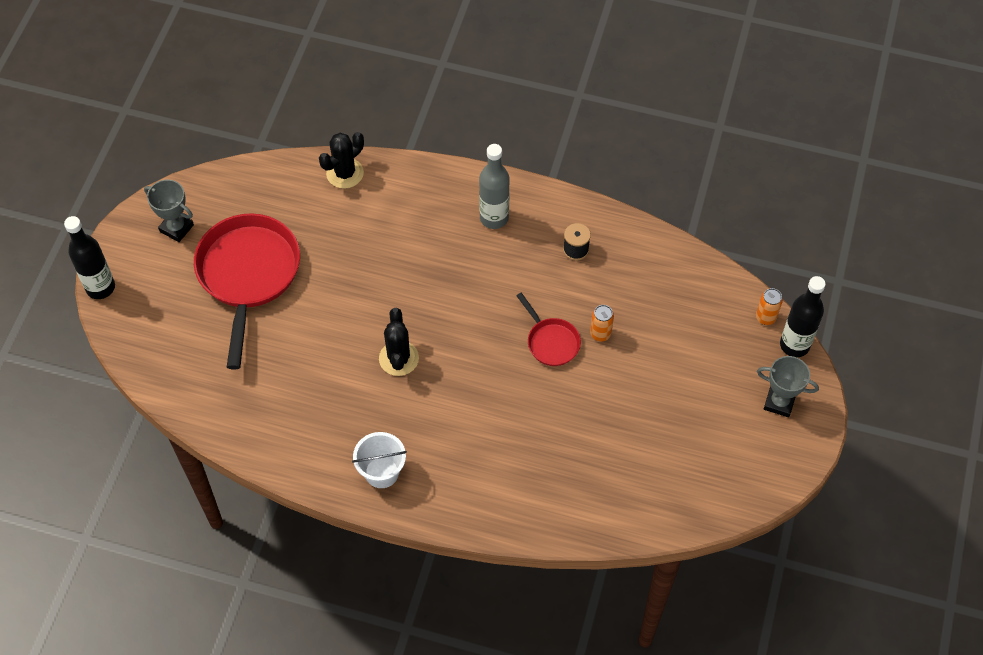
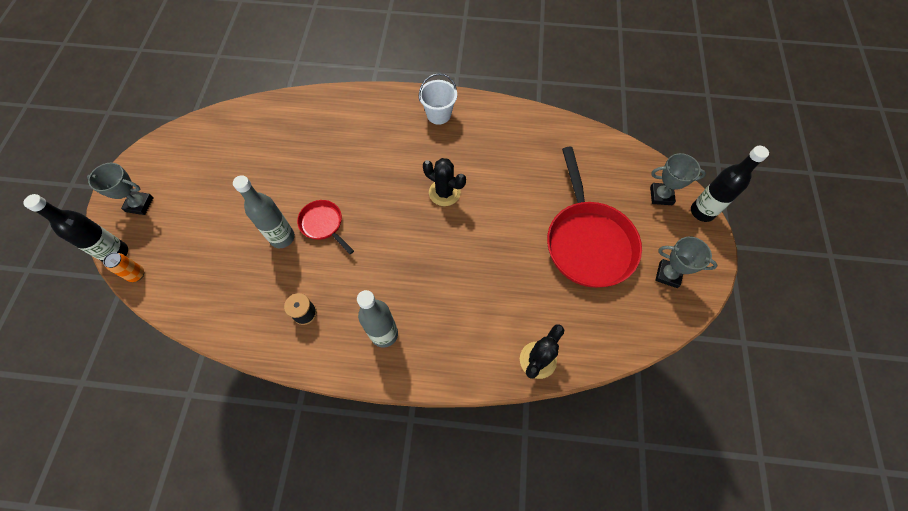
camera: 170 degrees right, 5 degrees up
black cactus [379,308,419,376] -> black cactus turned 45 degrees counterclockwise [423,158,466,206]
orange can [590,305,614,341] -> grey bottle [233,175,295,248]
none -> grey trophy [650,153,706,205]

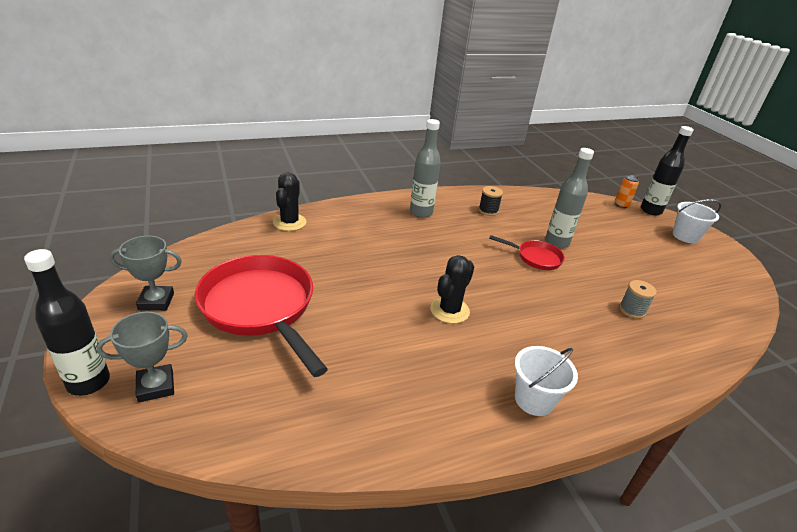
camera: 150 degrees right, 30 degrees down
grey trophy [87,163,154,215] -> white bucket [673,199,721,243]
black cactus [423,158,466,206] -> black cactus turned 60 degrees counterclockwise [430,255,474,324]
none -> grey spool [619,280,657,319]

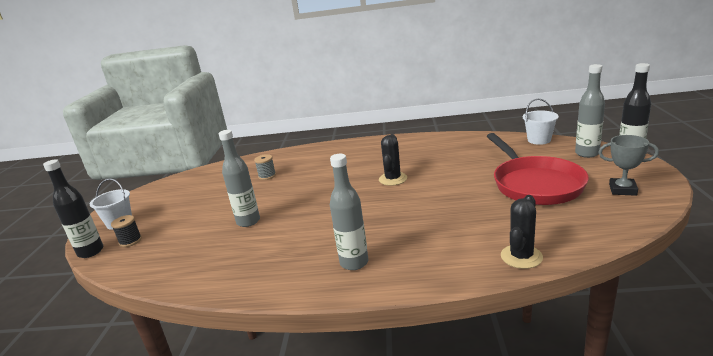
camera: 150 degrees left, 10 degrees down
grey trophy [97,312,188,403] -> grey bottle [575,64,605,158]
black cactus [430,255,474,324] -> black cactus turned 45 degrees counterclockwise [379,134,407,186]
black spool [479,186,503,216] -> black spool moved to [111,215,142,247]
red pan [489,235,565,270] -> none
white bucket [514,346,578,416] -> white bucket moved to [523,99,559,145]
orange can [615,175,639,208] -> none

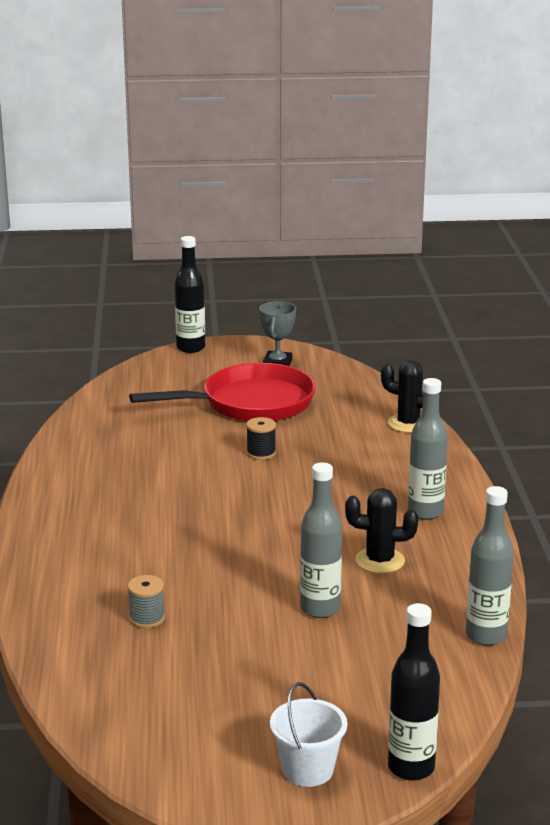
camera: 100 degrees left, 0 degrees up
black spool [111,215,142,247] -> black spool moved to [246,417,276,460]
black cactus [379,134,407,186] -> black cactus moved to [345,488,418,574]
white bucket [523,99,559,145] -> none
grey bottle [575,64,605,158] -> grey bottle moved to [466,486,514,645]

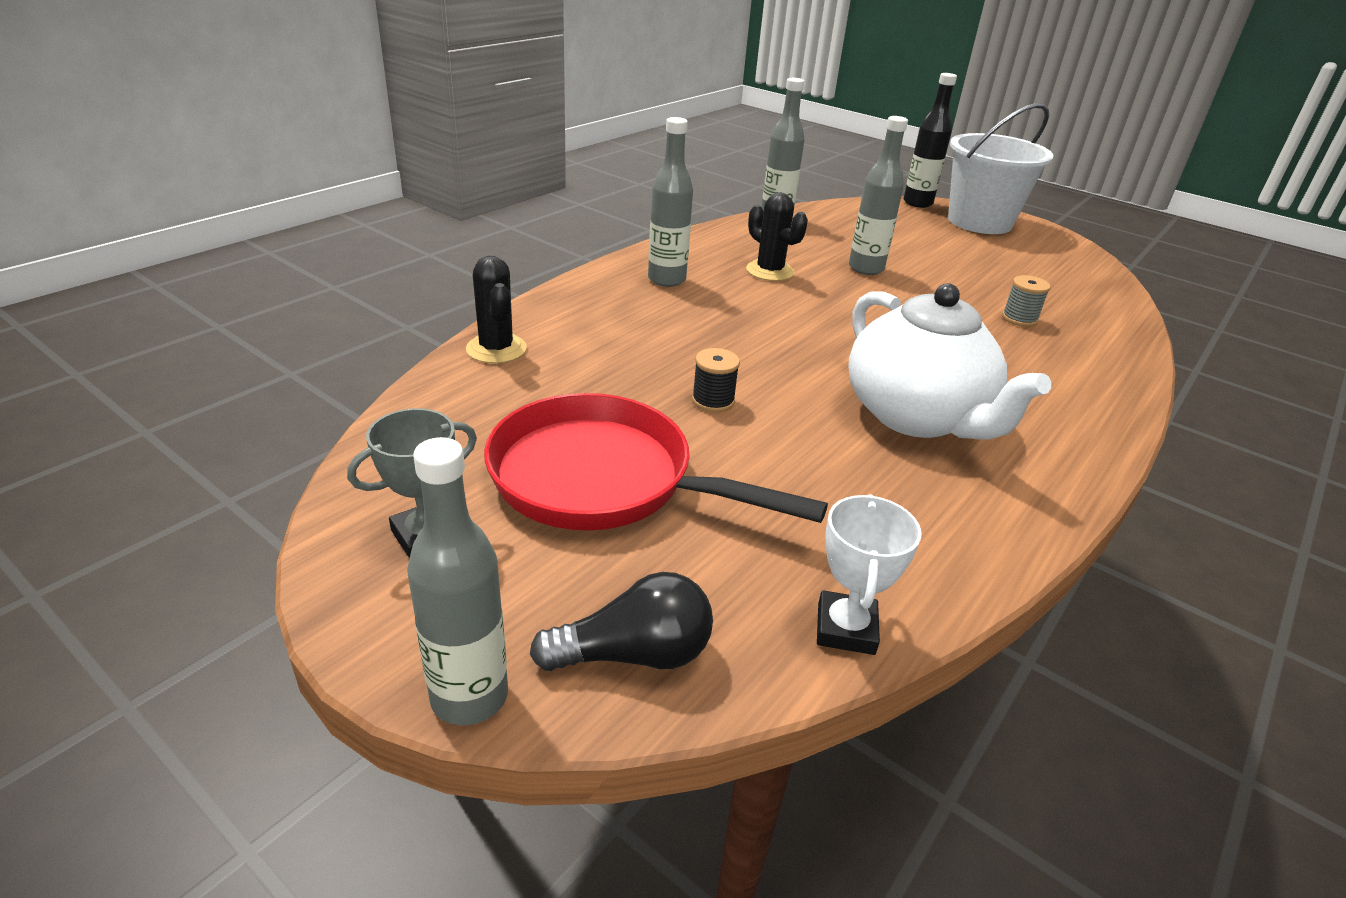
camera: 140 degrees left, 10 degrees up
black bottle [175,236,205,353] -> grey bottle [407,437,508,725]
white bucket [270,682,347,787] -> white bucket [948,103,1054,234], size x1.86
none -> black light bulb [530,572,713,671]
none -> white trophy [817,494,922,655]
none -> white teapot [848,283,1051,439]

